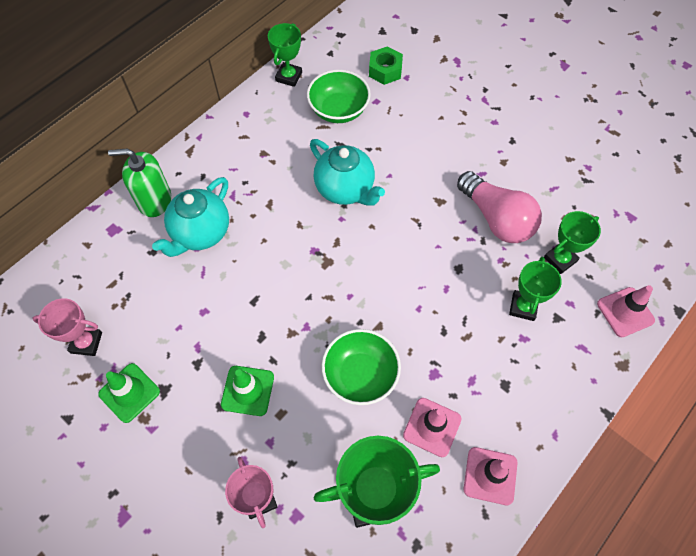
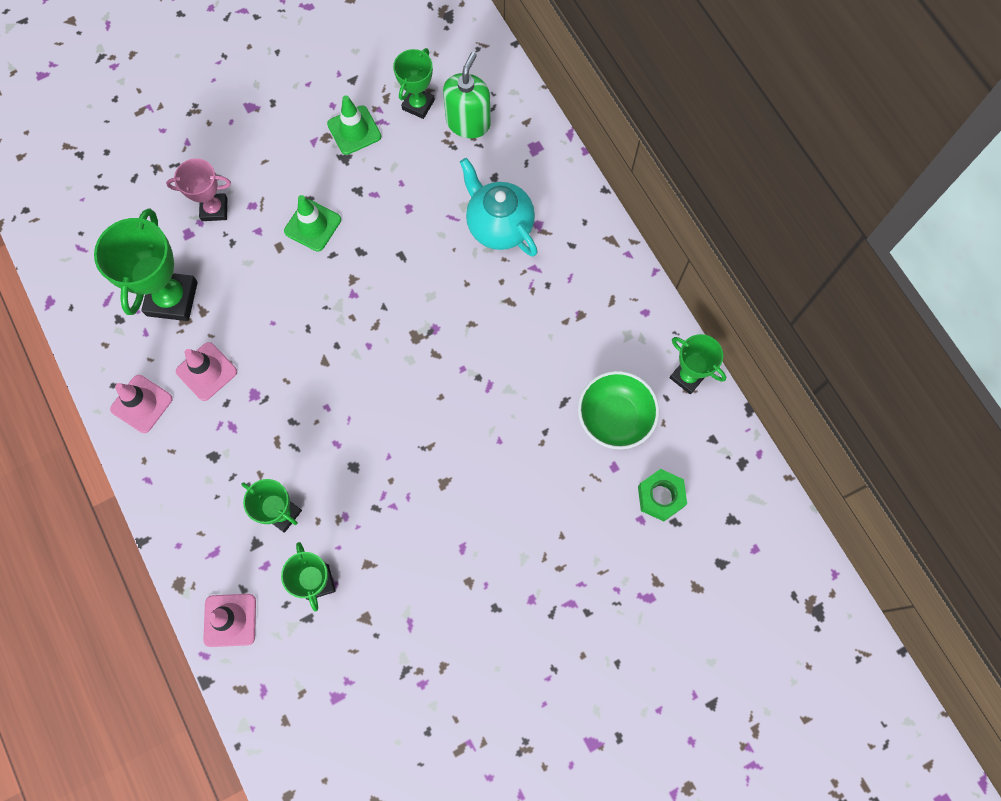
camera: 110 degrees right, 10 degrees up
pink trophy [32,298,102,356] -> green trophy [393,48,435,119]
green soap dispenser [108,148,171,217] -> green soap dispenser moved to [443,52,491,138]
turquoise teapot [310,139,385,206] -> none
green bowl [322,329,401,405] -> none
pink light bulb [457,171,542,243] -> none

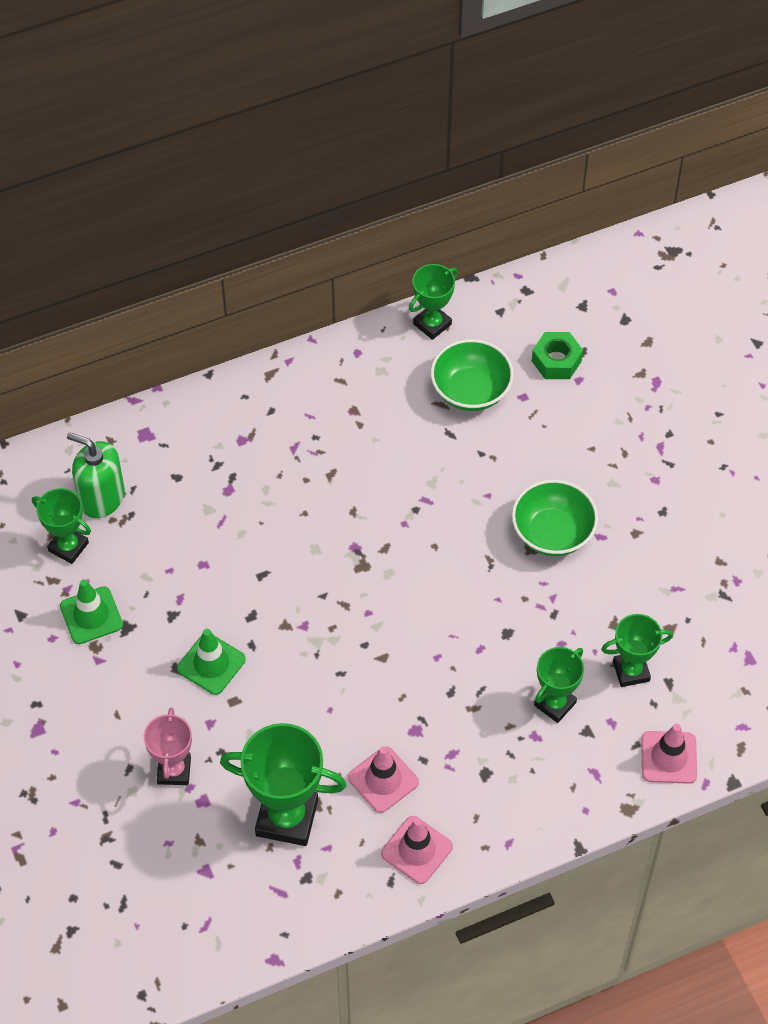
camera: 85 degrees left, 15 degrees down
turquoise teapot [460,158,538,257] -> none
none -> green bowl [512,479,598,556]

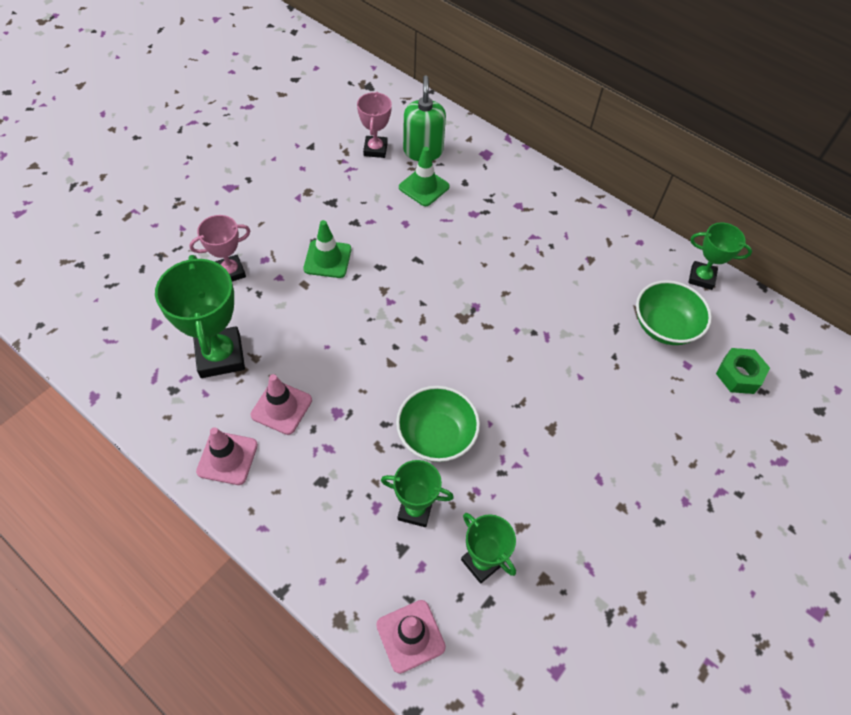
camera: 60 degrees right, 0 degrees up
green trophy [32,488,91,564] -> pink trophy [357,92,392,158]
green traffic cone [60,579,123,644] -> green traffic cone moved to [399,147,450,206]
green bowl [512,479,598,556] -> green bowl moved to [396,386,480,462]

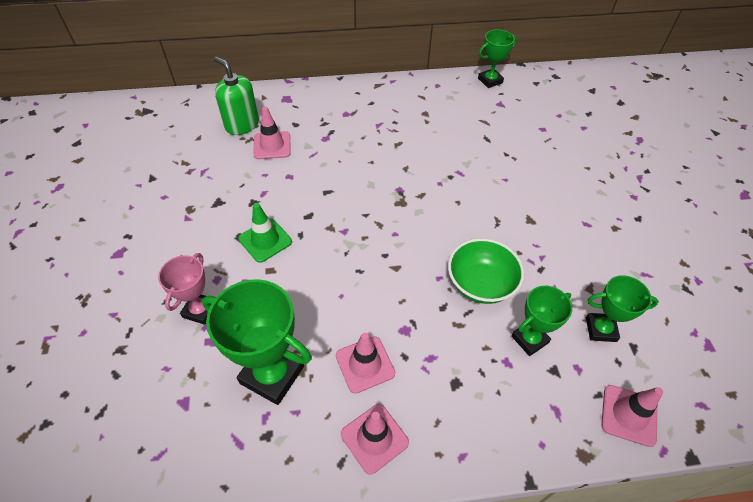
camera: 45 degrees left, 5 degrees down
pink trophy [357,92,392,158] -> none
green traffic cone [399,147,450,206] -> pink traffic cone [253,107,291,159]
green bowl [636,280,712,345] -> none
green nut [716,348,770,394] -> none

